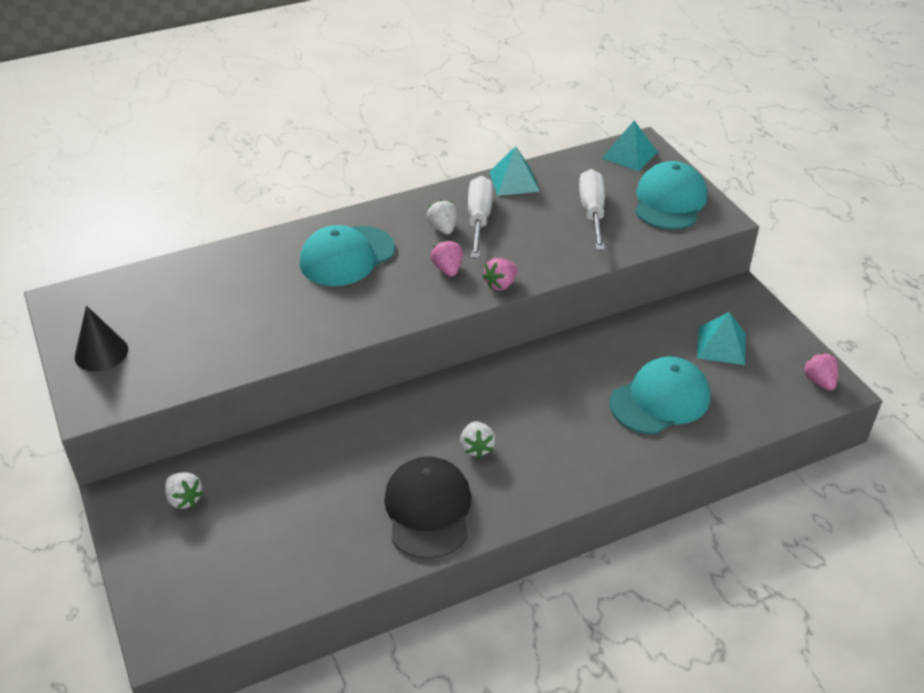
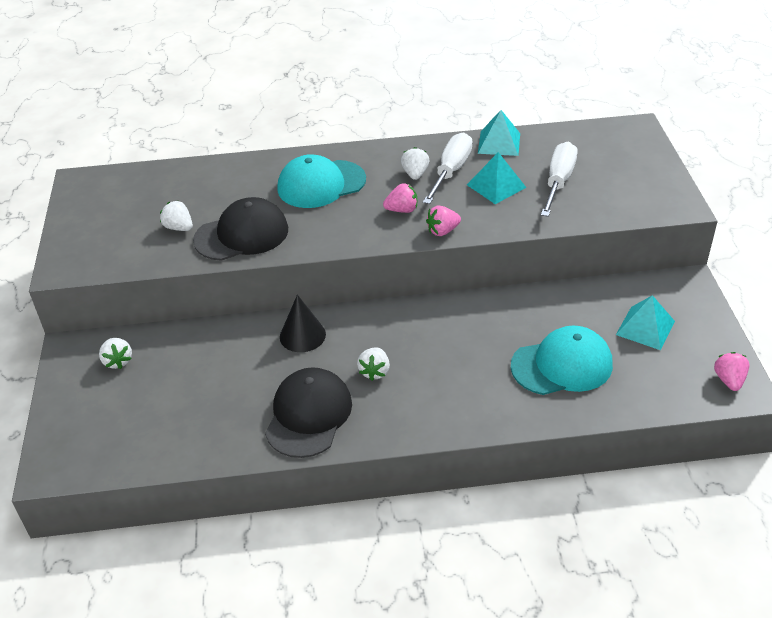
camera: 20 degrees right, 0 degrees up
black cone [75,306,128,372] -> black cone moved to [280,295,326,352]
pink strawberry [431,240,463,277] -> pink strawberry turned 75 degrees clockwise [383,183,417,213]
turquoise pyramid [602,120,657,171] -> turquoise pyramid moved to [467,152,527,204]
turquoise cap [635,161,707,230] -> none
none -> white strawberry [160,201,193,231]
none -> black cap [193,197,288,261]

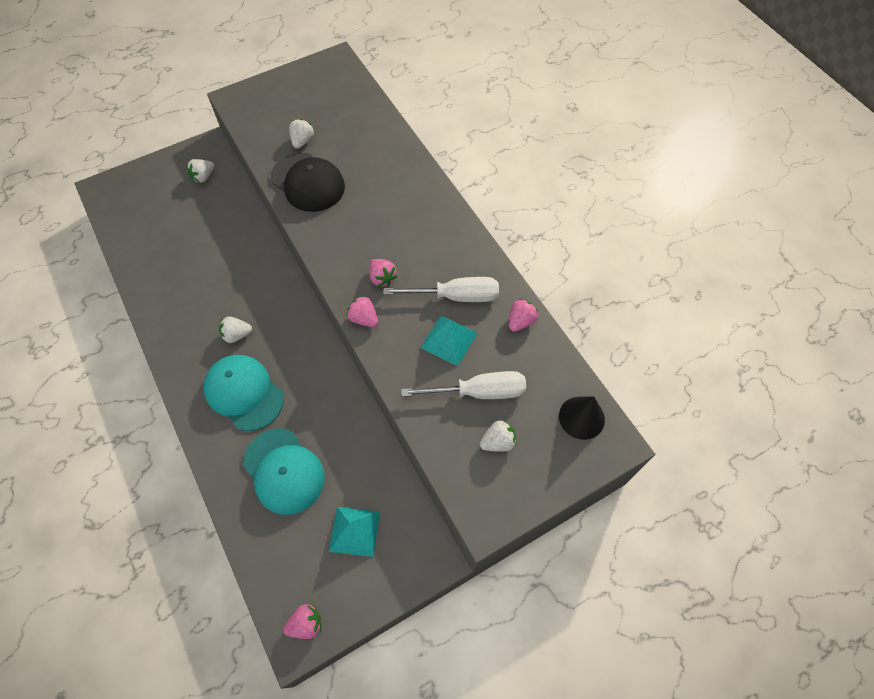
camera: 65 degrees right, 20 degrees up
black cap [265,367,352,458] -> none
turquoise cap [277,154,366,208] -> turquoise cap moved to [204,355,284,431]
black cone [280,295,326,352] -> black cone moved to [559,397,605,440]
white strawberry [401,147,429,180] -> white strawberry moved to [480,420,517,452]
turquoise pyramid [478,110,520,156] -> pink strawberry [509,299,538,332]

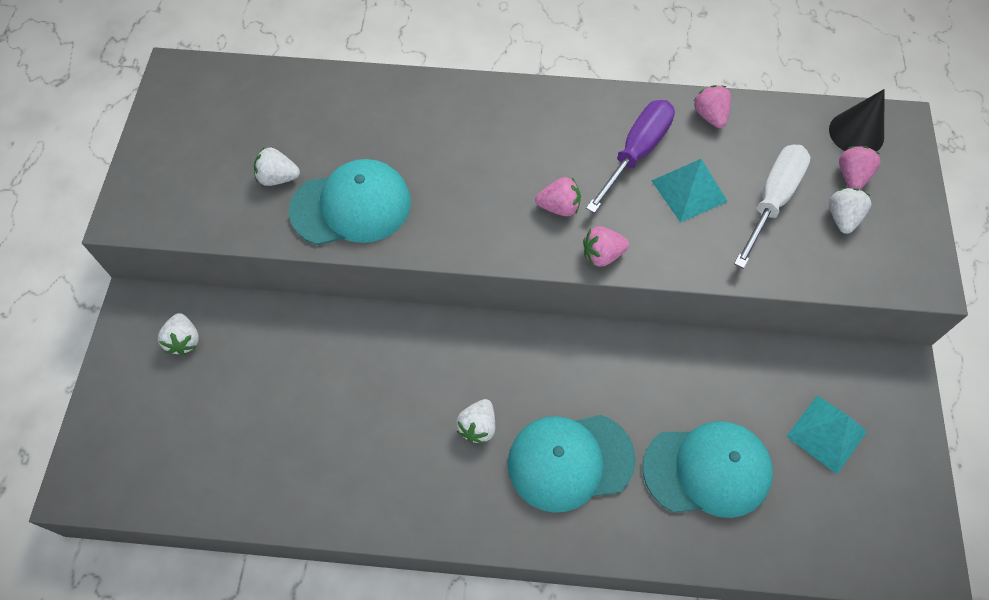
camera: 55 degrees left, 0 degrees up
black cap [271,153,345,212] -> turquoise cap [289,159,411,245]
pink strawberry [283,604,321,639] -> pink strawberry moved to [839,146,881,190]
white strawberry [289,119,314,149] -> white strawberry turned 45 degrees counterclockwise [254,148,300,186]
white screwdriver [383,277,499,302] -> purple screwdriver [586,100,675,213]

